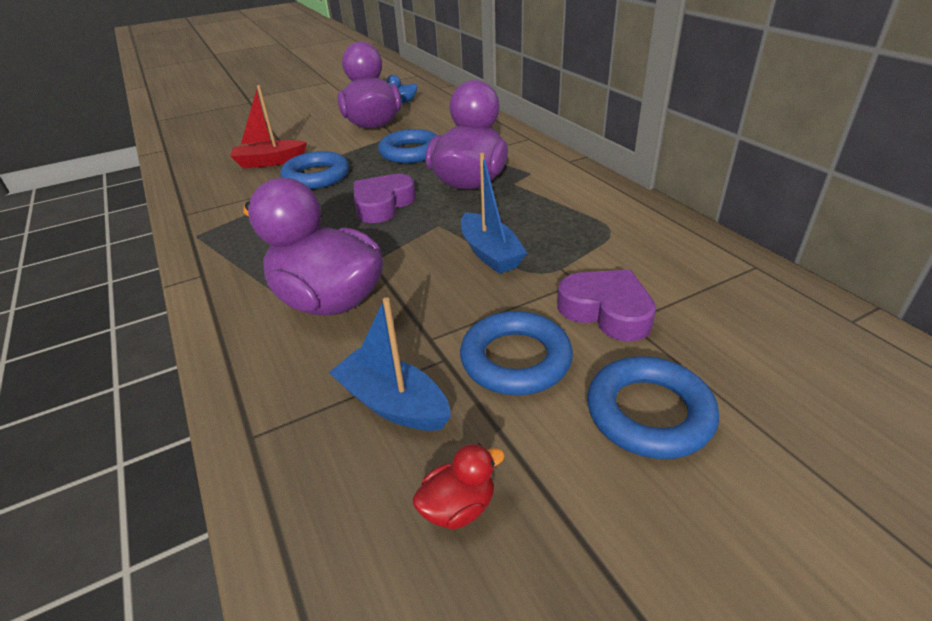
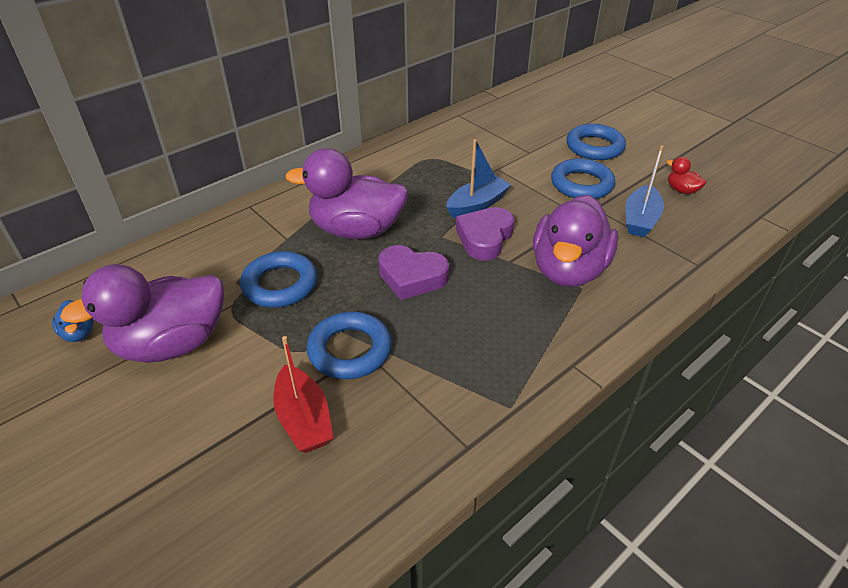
camera: 105 degrees left, 5 degrees up
purple heart [557,270,656,341] -> purple heart moved to [456,207,515,261]

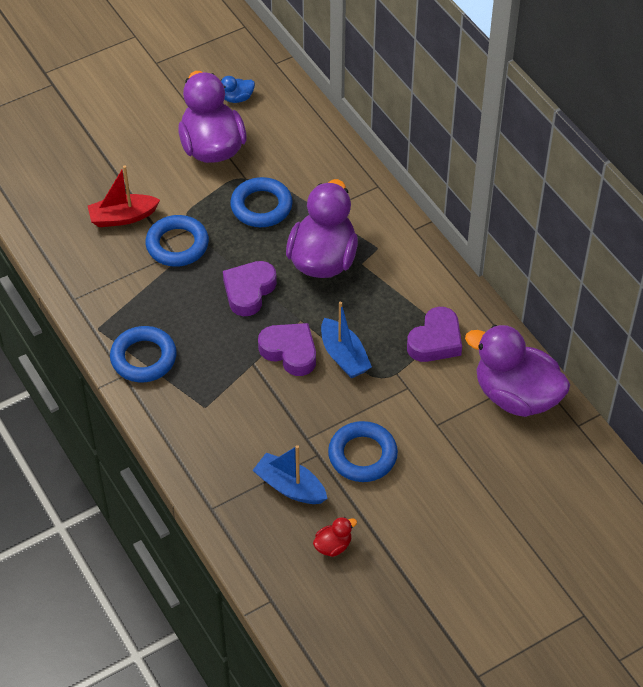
camera: 100 degrees right, 10 degrees up
purple duck [533,195,618,287] -> purple duck moved to [465,325,570,417]
blue ring [566,124,626,160] -> blue ring moved to [110,326,177,382]
none -> purple heart [407,307,462,362]

